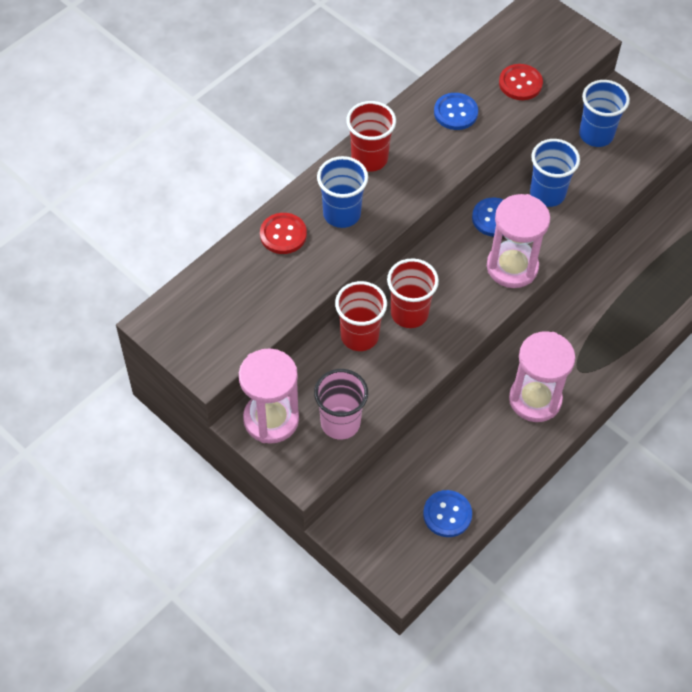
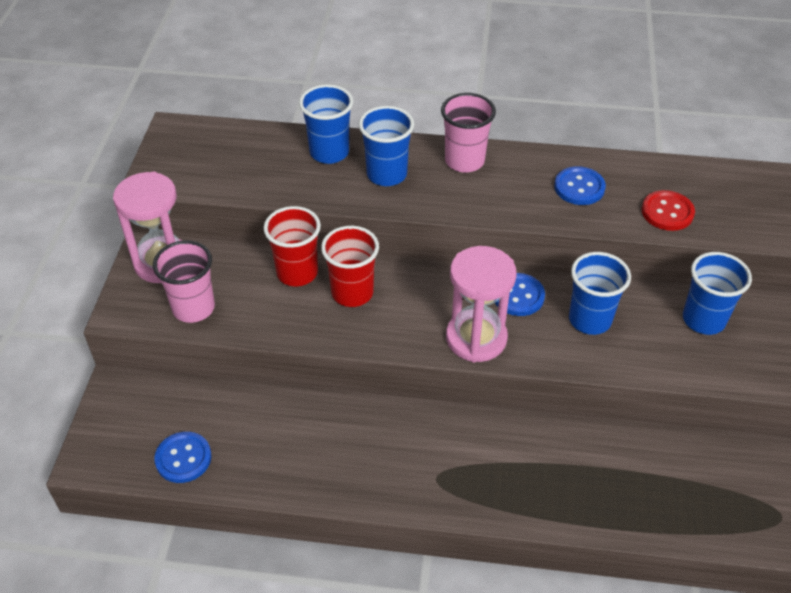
camera: 55 degrees right, 10 degrees down
red button [260,213,307,254] -> blue cup [299,84,353,164]
red cup [346,101,396,172] -> pink cup [441,93,496,173]
pink hourglass [509,331,575,422] -> none

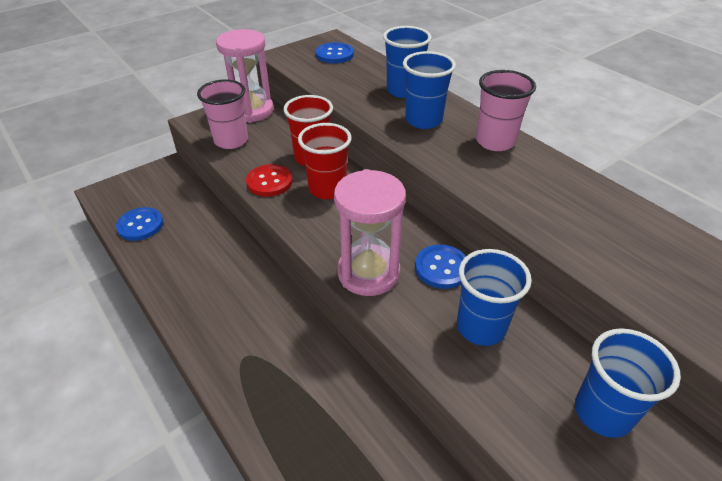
camera: 45 degrees right, 5 degrees down
blue button [554,166,606,205] -> blue button moved to [316,42,354,64]
red button [641,190,695,231] -> red button moved to [246,164,293,197]

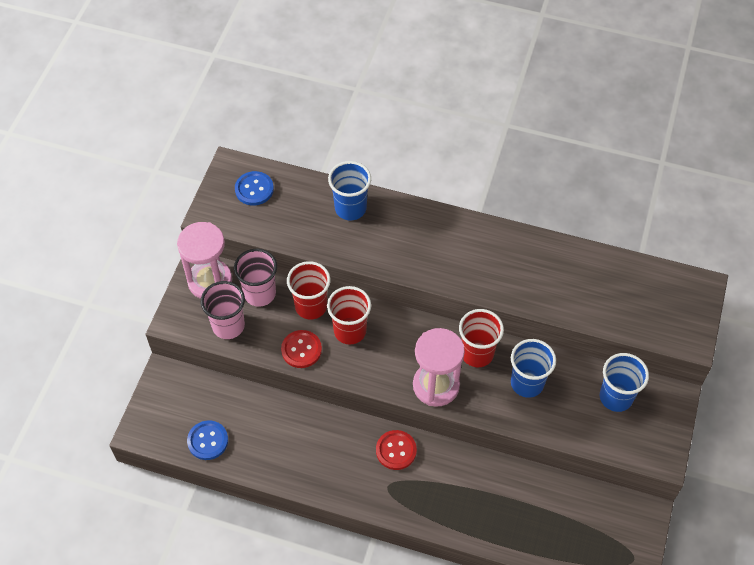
camera: 35 degrees left, 15 degrees up
blue cup [403,51,456,129] -> none
blue button [415,245,466,289] -> red cup [459,309,504,367]
pink cup [476,70,536,151] -> pink cup moved to [234,249,277,307]
none -> red button [376,430,417,470]

